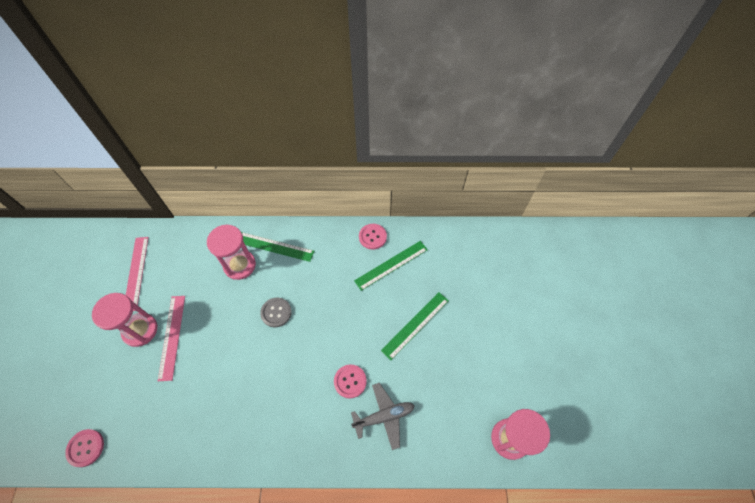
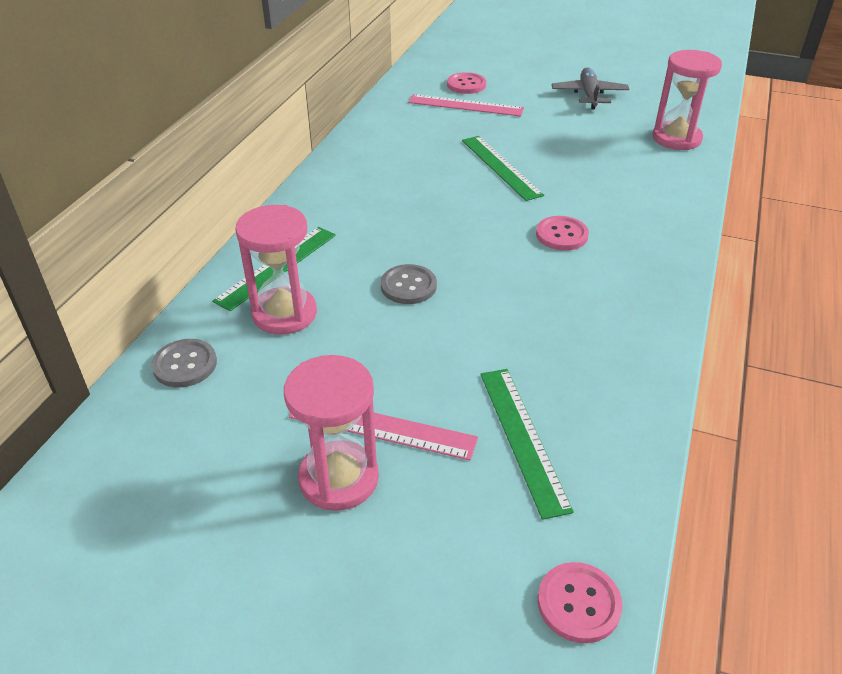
camera: 70 degrees left, 20 degrees down
pink ruler [126,237,149,311] -> pink ruler moved to [408,94,524,117]
grey plane [351,383,415,450] -> grey plane moved to [552,67,629,109]
green ruler [354,241,428,291] -> green ruler moved to [480,369,574,520]
pink button [359,224,387,250] -> pink button moved to [447,72,486,94]
none -> grey button [151,339,217,387]

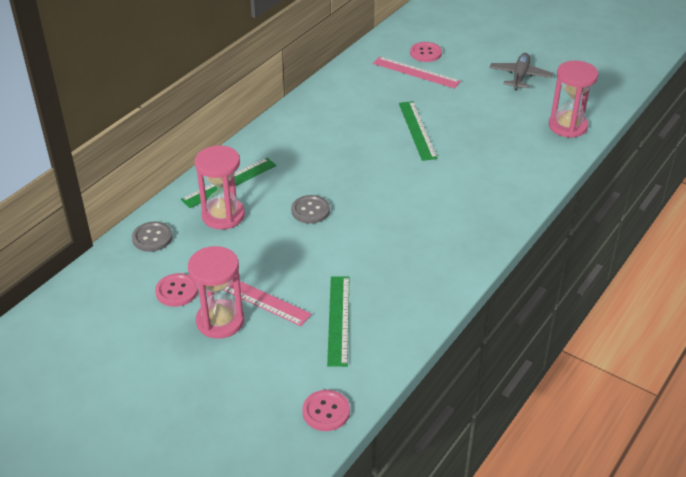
camera: 15 degrees right, 0 degrees up
pink button [536,216,589,250] -> pink button moved to [155,273,198,307]

